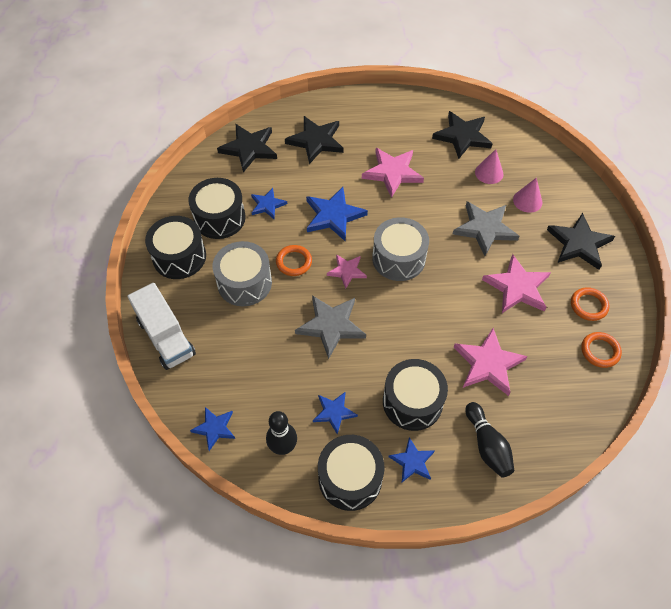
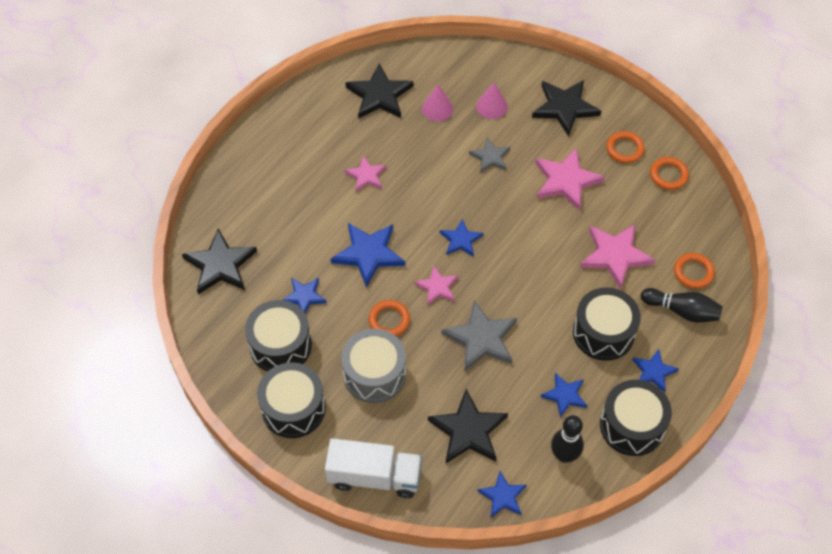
camera: 50 degrees left, 0 degrees up
black star [285,116,344,164] -> black star moved to [428,389,508,463]
pink star [362,148,424,198] -> pink star [345,156,386,192], size x0.59
grey drum [372,217,429,281] -> blue star [440,218,483,257]
grey star [452,201,519,256] -> grey star [469,137,510,172], size x0.59
none -> orange ring [674,253,715,289]

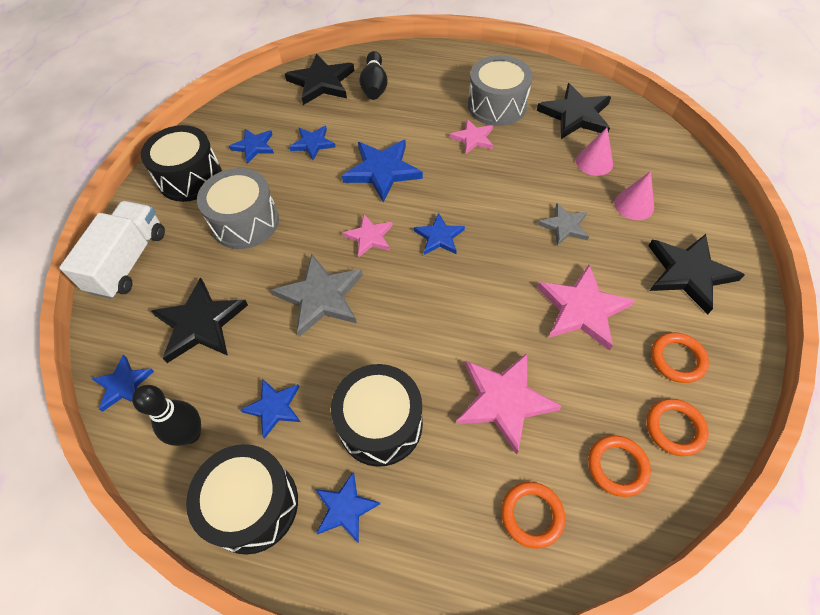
camera: 70 degrees right, 0 degrees up
black drum [245,300,312,372] -> blue star [229,129,274,164]
white truck [325,438,422,498] -> white truck turned 150 degrees counterclockwise [59,201,165,299]
orange ring [368,300,410,336] -> orange ring moved to [588,435,651,497]
black bowling pin [641,288,722,323] -> black bowling pin moved to [359,51,388,100]
none -> grey drum [468,55,533,126]

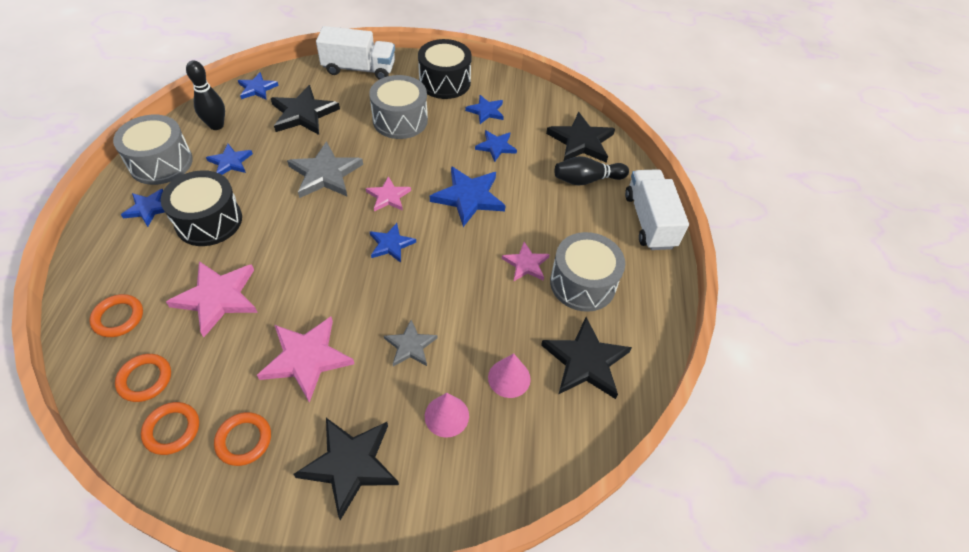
camera: 75 degrees right, 5 degrees down
black drum [186,444,298,555] -> grey drum [113,115,193,185]
none -> white truck [625,169,689,250]

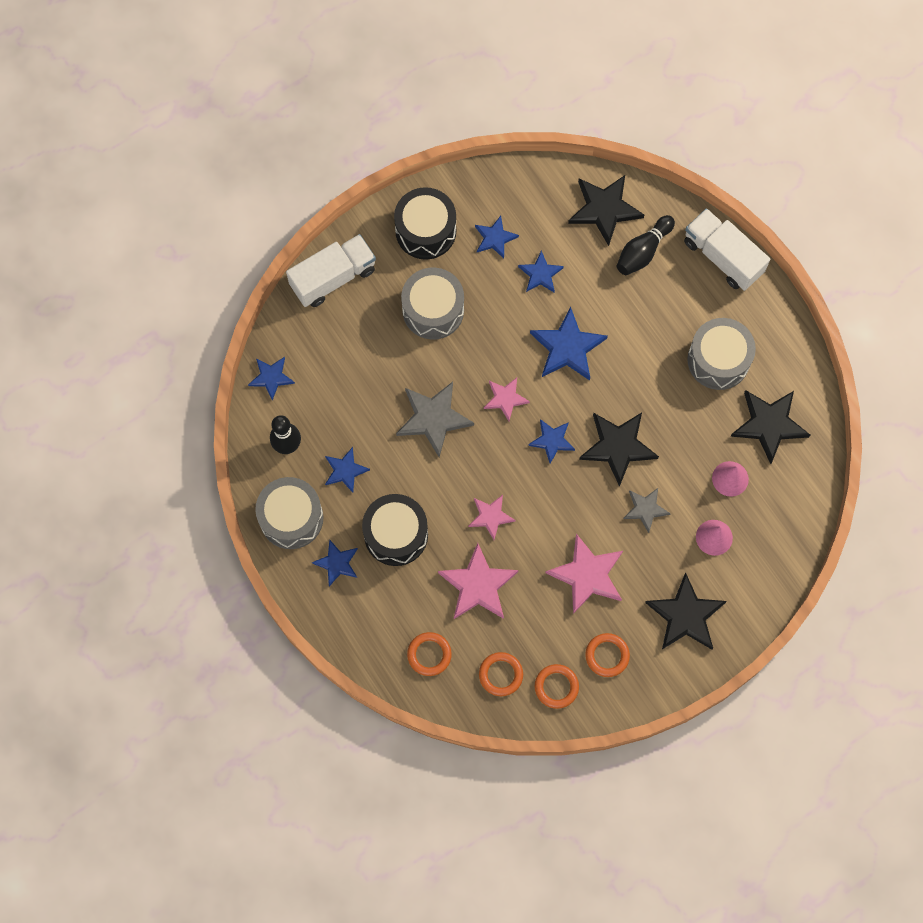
camera: 35 degrees left, 20 degrees up
black star [271,85,340,135] -> black star moved to [579,413,659,487]
pink star [502,242,550,281] -> pink star moved to [468,495,516,540]

